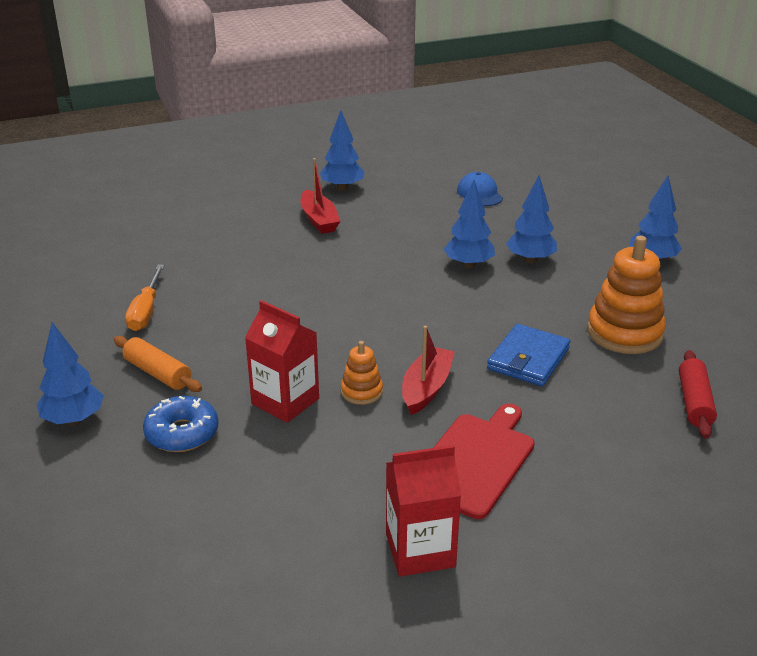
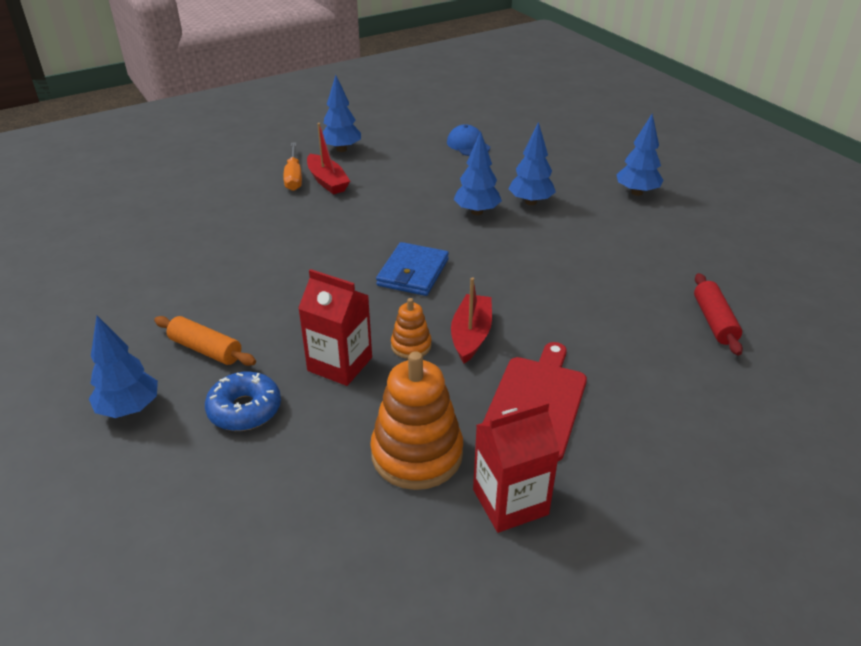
camera: 10 degrees left, 5 degrees up
orange screwdriver [125,264,165,331] -> orange screwdriver moved to [283,142,302,191]
blue wallet [487,324,570,386] -> blue wallet moved to [376,242,449,296]
orange stacking toy [587,236,666,354] -> orange stacking toy moved to [370,351,463,490]

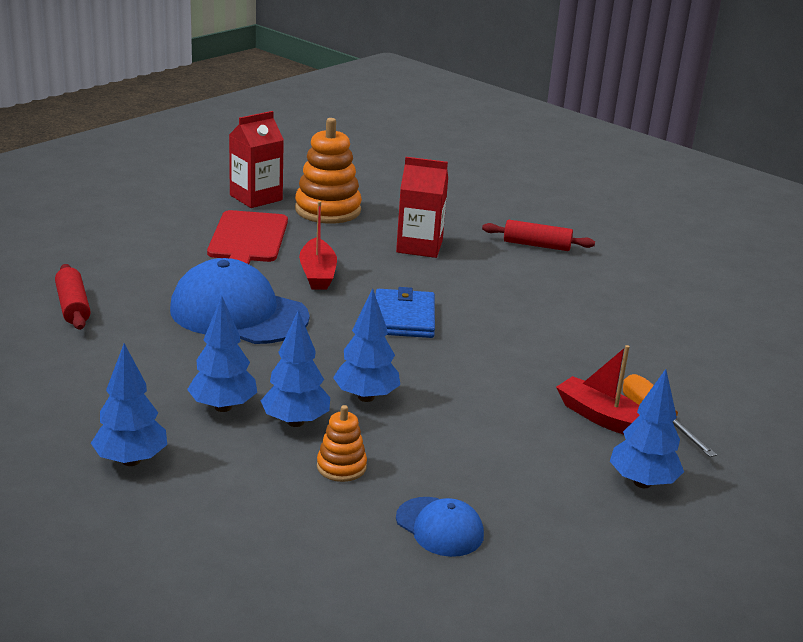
camera: 160 degrees right, 10 degrees down
blue tree [89,316,158,418] -> blue tree moved to [187,296,257,412]
orange rolling pin [154,316,256,366] -> red rolling pin [482,220,595,251]
blue donut [205,372,281,431] -> none
orange stacking toy [391,298,432,359] -> orange stacking toy moved to [317,405,367,482]
none -> blue cap [170,258,310,344]

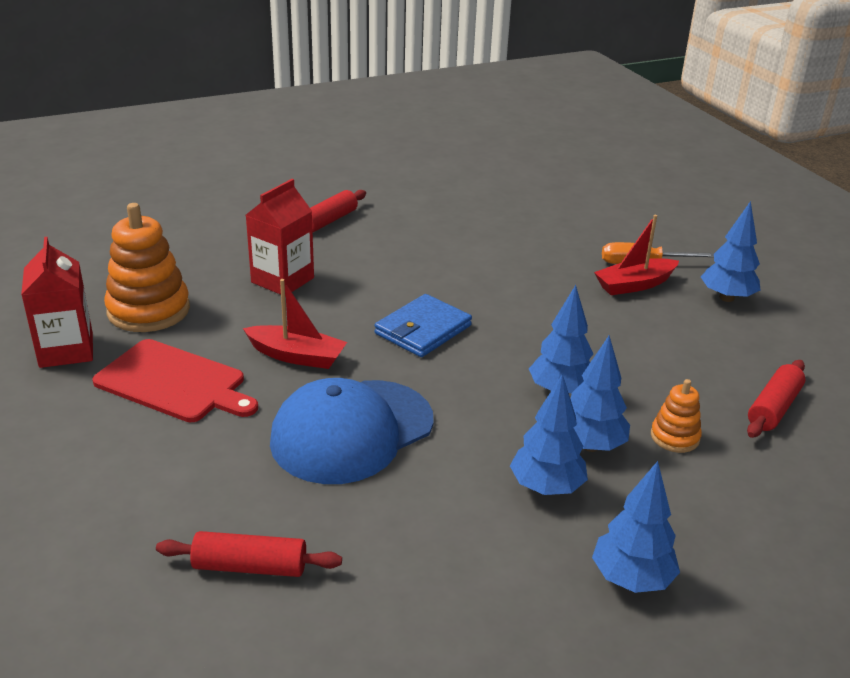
camera: 65 degrees left, 5 degrees up
blue wallet [375,287,435,338] -> blue wallet turned 75 degrees counterclockwise [374,294,472,357]
blue cap [396,497,484,557] -> red rolling pin [747,360,805,438]

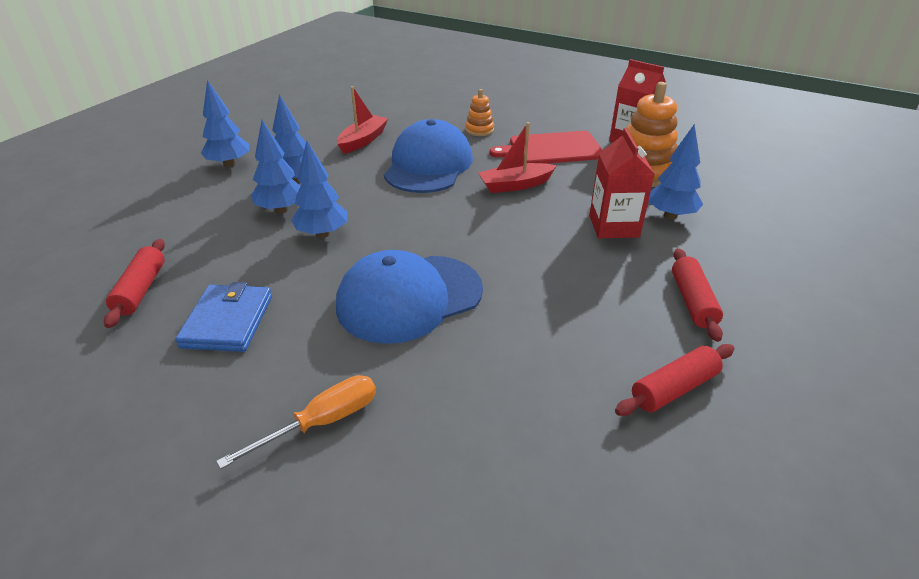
camera: 145 degrees right, 5 degrees up
red rolling pin [156,531,342,577] -> red rolling pin moved to [615,344,735,416]
blue wallet [374,294,472,357] -> blue wallet moved to [175,282,272,352]
red boat [594,215,679,295] -> red boat moved to [337,86,388,154]
orange stacking toy [651,379,702,453] -> orange stacking toy moved to [465,89,494,136]
blue tree [701,201,760,302] -> blue tree moved to [648,124,703,219]
none -> blue cap [336,250,483,344]

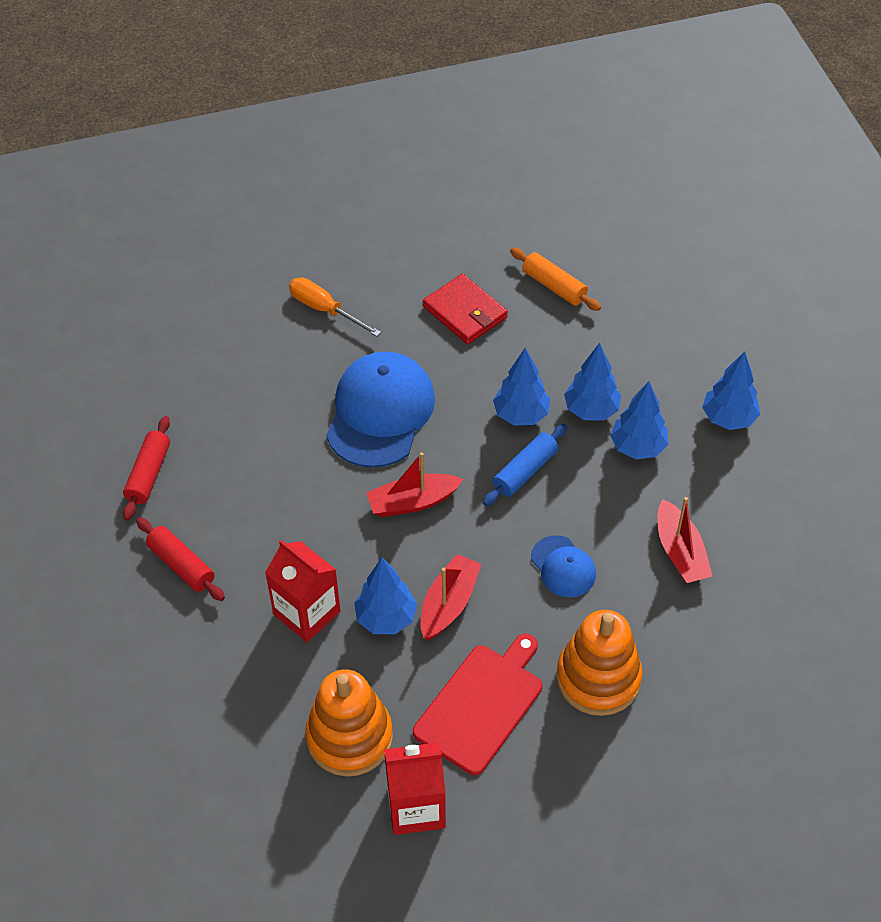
camera: 135 degrees right, 15 degrees up
red rolling pin [104,239,165,328] -> orange rolling pin [510,248,601,311]
blue wallet [175,282,272,352] -> red wallet [423,274,508,344]
orange screwdriver [216,375,376,469] -> orange screwdriver turned 120 degrees clockwise [289,277,381,337]
blue cap [384,119,473,193] -> blue cap [531,535,596,597], size x0.51
orange stacking toy [465,89,494,136] -> orange stacking toy [556,610,643,716], size x1.94
blue tree [648,124,703,219] -> blue tree moved to [354,558,417,634]
none -> red boat [366,452,464,517]
none -> blue rolling pin [483,424,568,506]

